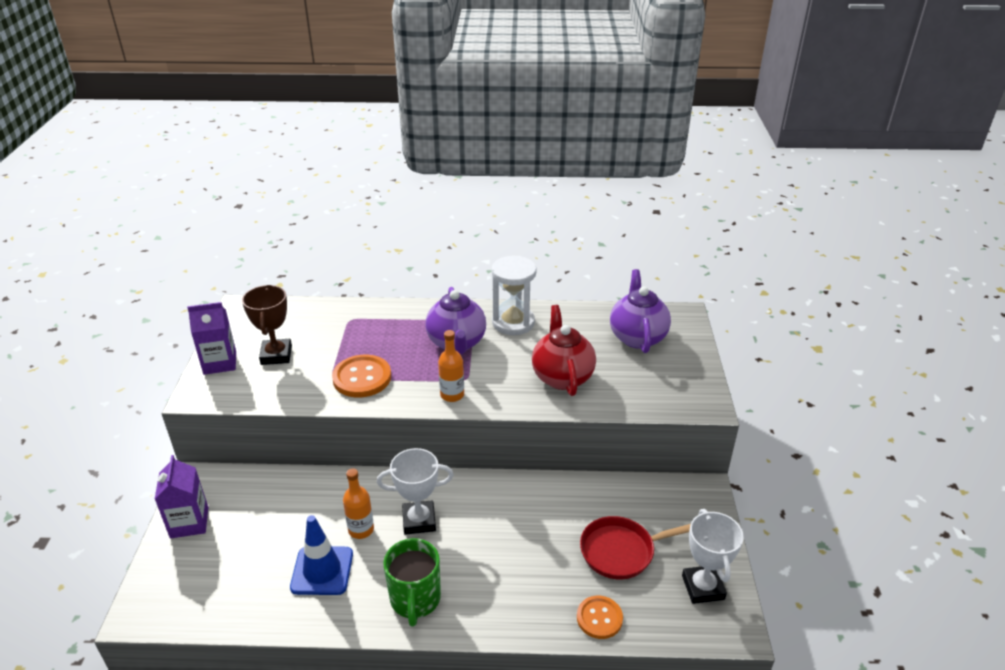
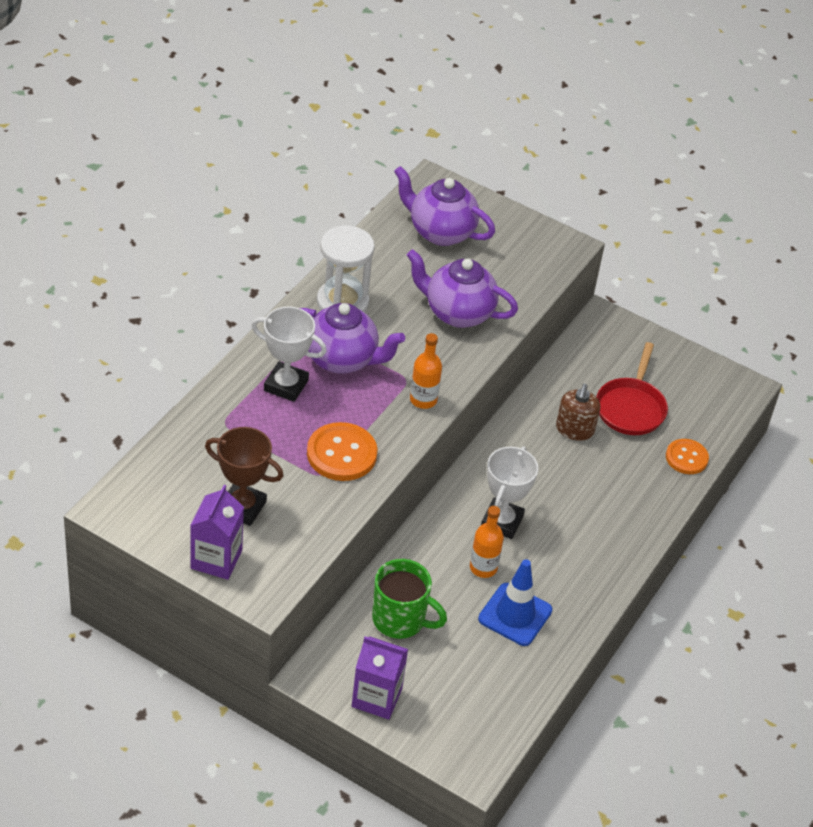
camera: 65 degrees left, 10 degrees up
green mug [383,538,441,627] -> green mug moved to [372,559,447,639]
red teapot [532,305,596,396] -> purple teapot [407,249,518,328]
white trophy [682,509,744,604] -> white trophy moved to [251,307,327,402]
none -> brown soap dispenser [556,384,600,441]

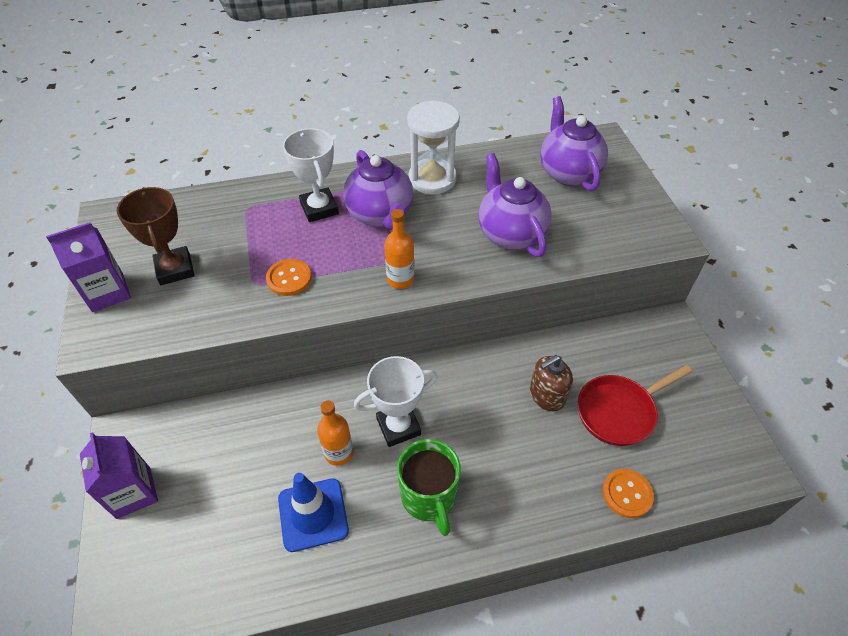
camera: 50 degrees right, 5 degrees up
orange button [307,422,377,481] -> orange button [266,259,312,296], size x0.65
green mug [372,559,447,639] -> green mug moved to [397,439,461,536]

